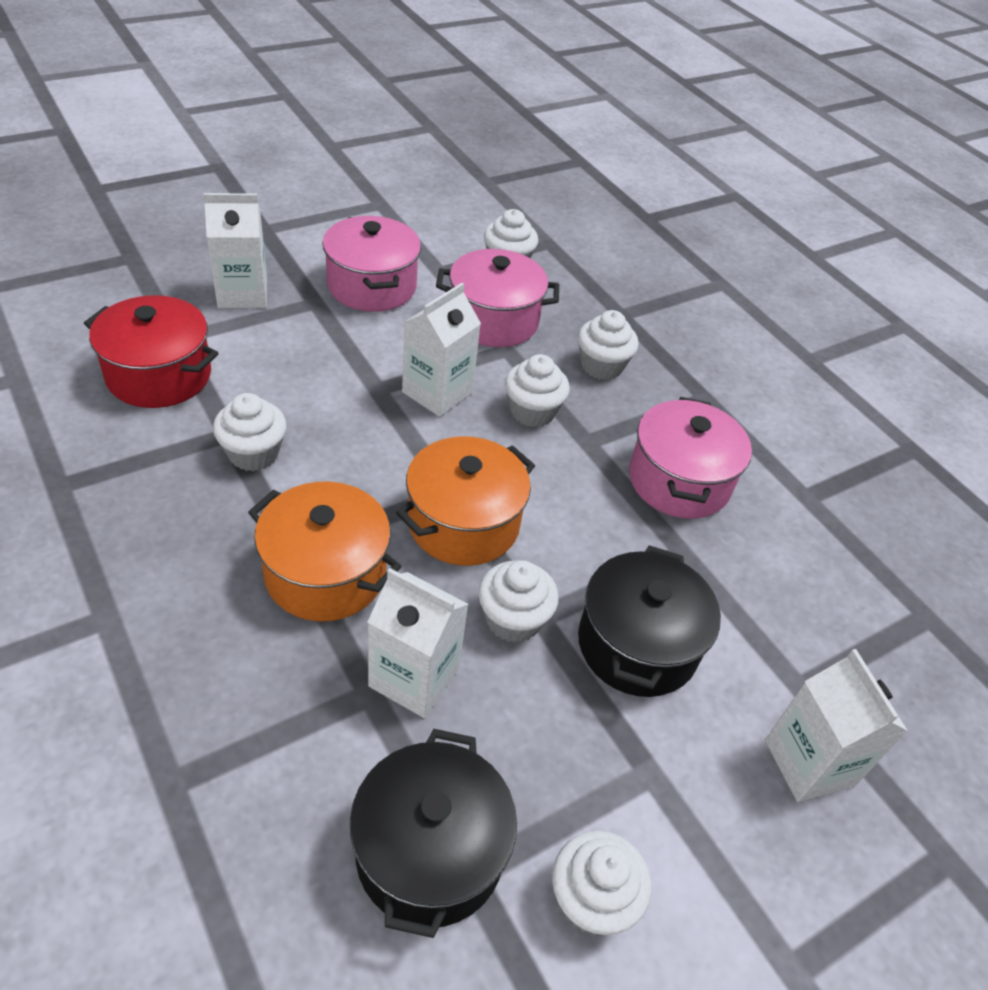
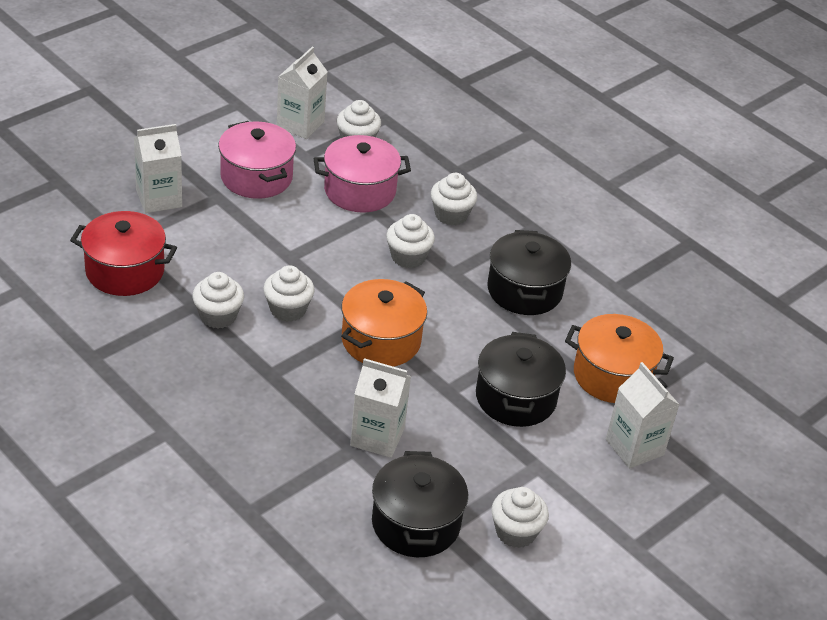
camera: 10 degrees left, 5 degrees down
orange pot [248,482,402,621] -> orange pot moved to [565,314,674,403]
white carton [402,283,481,417] -> white carton moved to [277,47,328,139]
white cupcake [479,560,558,643] -> white cupcake moved to [263,265,315,322]
pink pot [629,397,752,519] -> black pot [487,230,571,315]

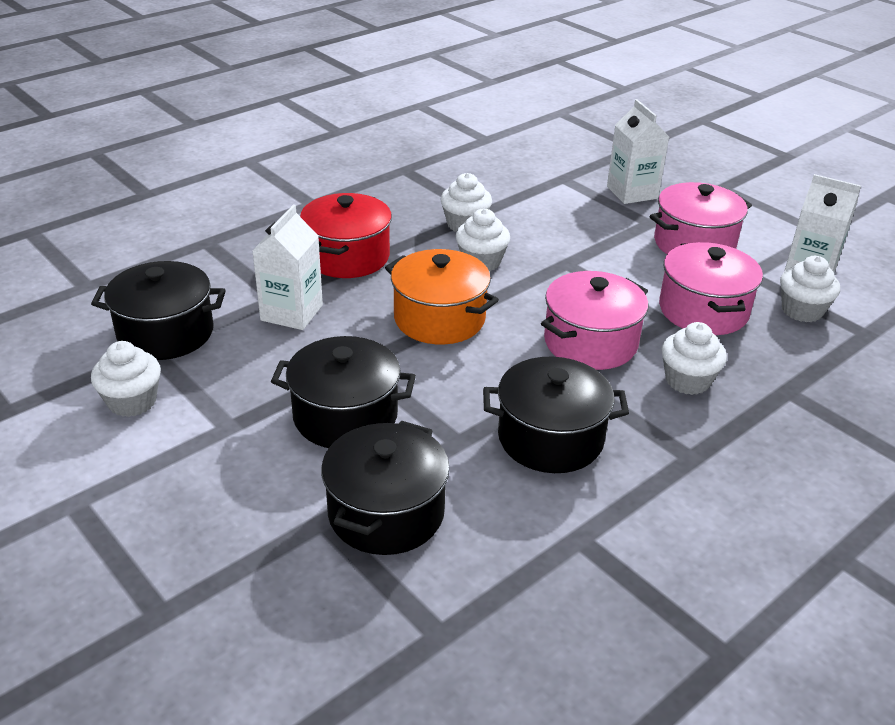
camera: 95 degrees right, 5 degrees down
red pot [70,211,177,296] -> red pot moved to [300,193,392,278]
white cupcake [386,214,435,268] -> pink pot [541,271,648,370]
orange pot [565,314,674,403] -> black pot [321,421,450,555]
white carton [606,362,680,468] -> none

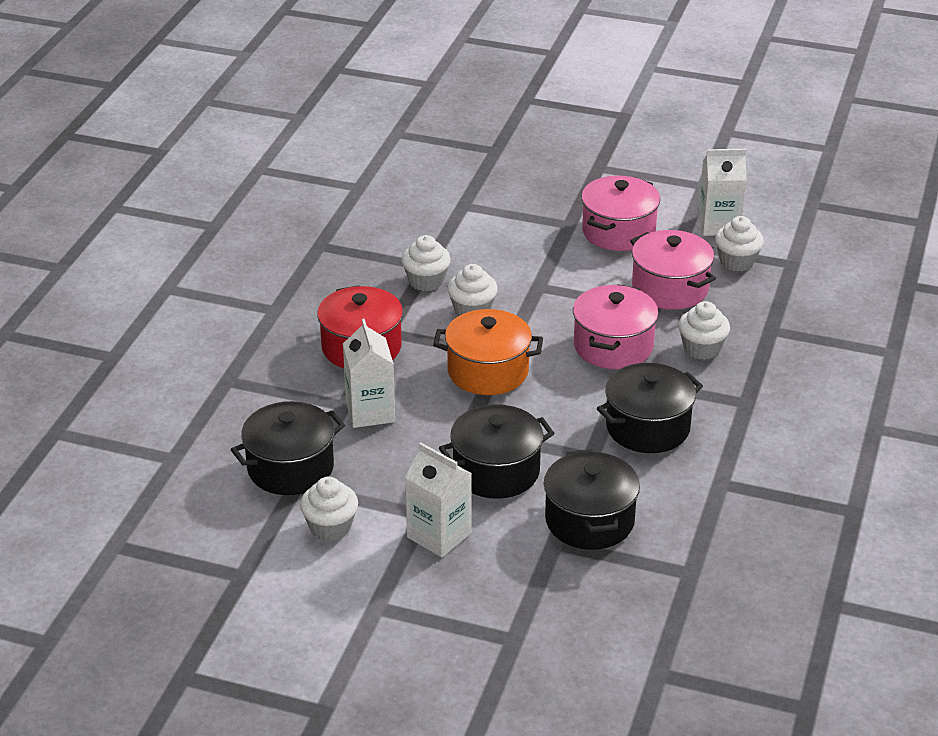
camera: 30 degrees left, 0 degrees up
white carton [607,99,669,204] -> white carton moved to [405,443,472,557]

